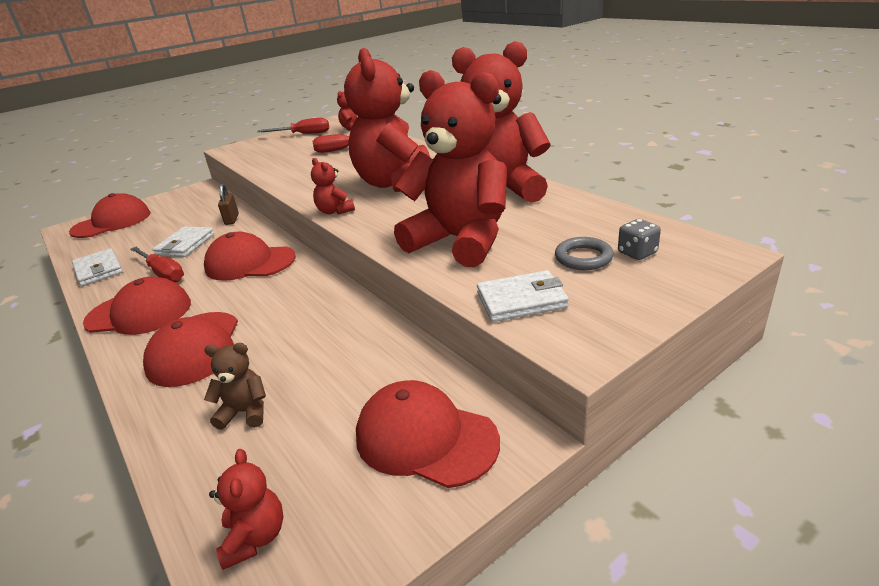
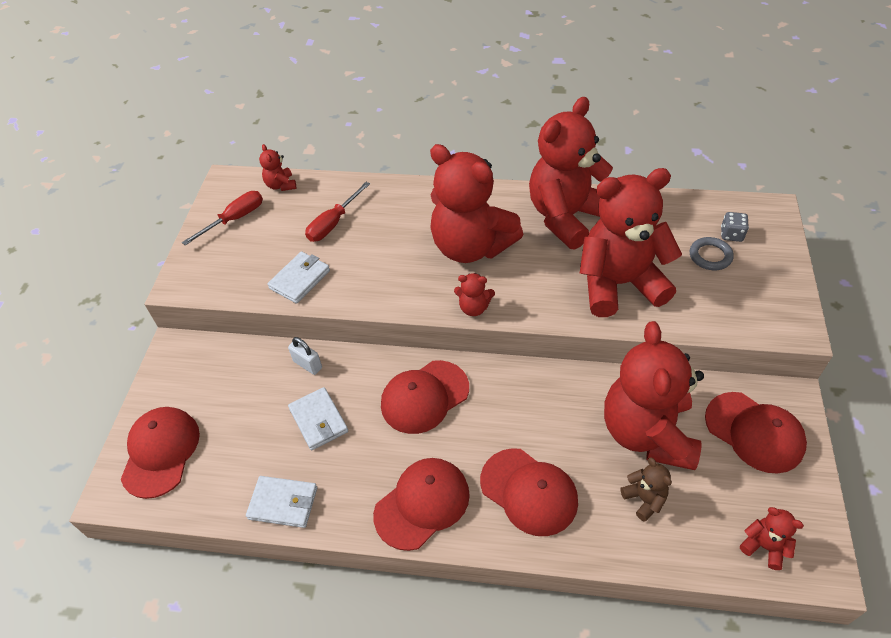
camera: 45 degrees left, 20 degrees up
red screwdriver [131,247,184,282] -> none
brown teddy bear [204,343,266,430] -> brown teddy bear turned 105 degrees clockwise [620,457,672,522]
brown padlock [218,184,239,225] -> white padlock [288,337,322,375]
red cap [356,380,500,488] -> red cap turned 120 degrees counterclockwise [705,392,807,474]
white wallet [477,270,569,322] -> white wallet moved to [267,251,330,304]
none -> red teddy bear [604,321,704,470]

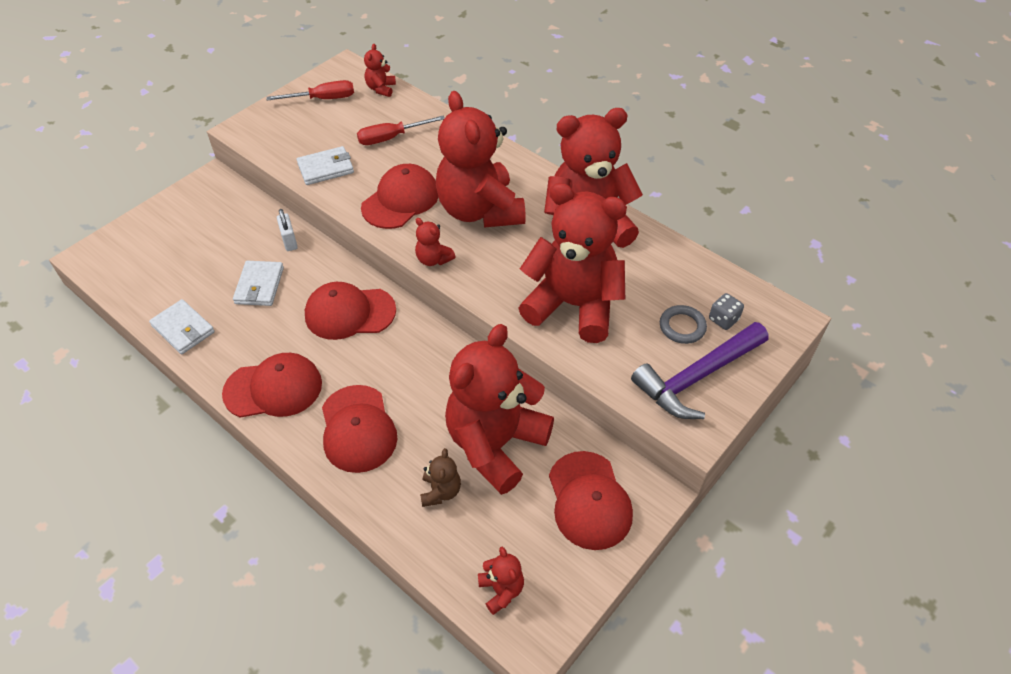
camera: 30 degrees right, 0 degrees up
red cap [121,407,200,499] -> red cap moved to [361,164,439,229]
none -> purple hammer [631,322,768,419]

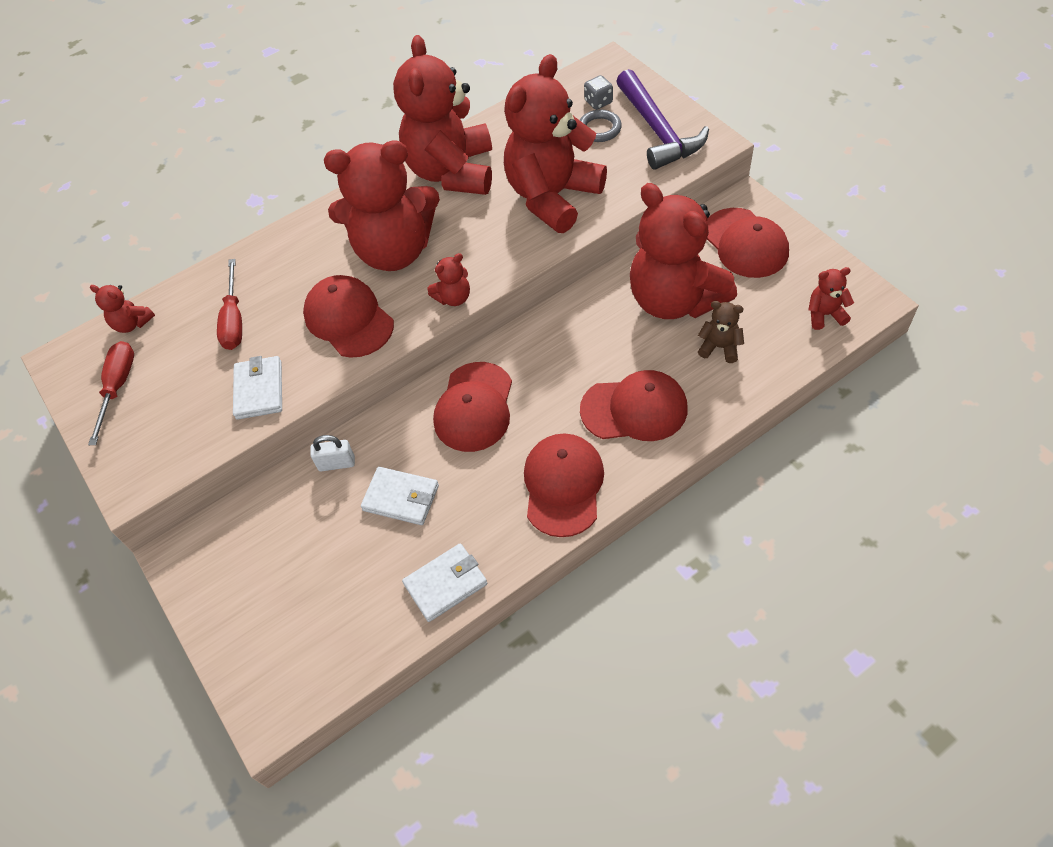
camera: 70 degrees left, 5 degrees up
red cap [549,451,633,550] -> red cap turned 60 degrees clockwise [707,208,789,278]

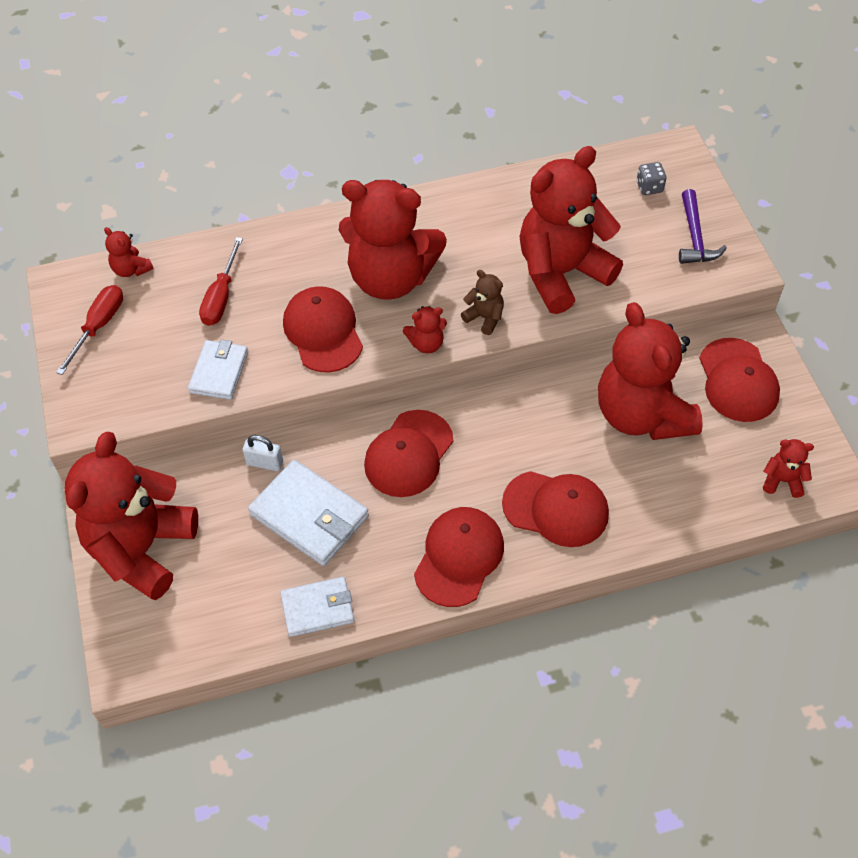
camera: 15 degrees right, 0 degrees up
white wallet [361,467,439,525] -> white wallet [248,460,369,566], size x1.56
red teddy bear [393,35,492,195] -> red teddy bear moved to [65,432,198,600]
grey ring [580,110,622,142] -> none
purple hammer [616,69,709,170] -> purple hammer [679,189,727,264], size x0.65
brown teddy bear [698,301,744,363] -> brown teddy bear moved to [461,270,504,335]

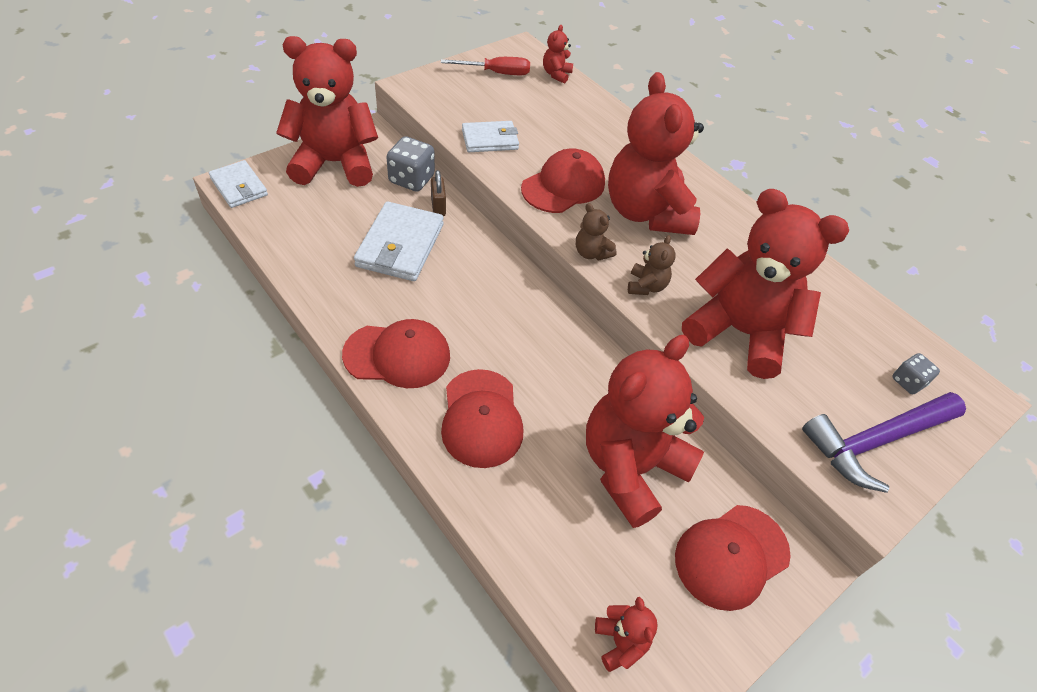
camera: 60 degrees right, 5 degrees down
red screwdriver [199,237,243,326] -> none
white padlock [242,435,283,471] -> brown padlock [431,170,446,216]
white wallet [280,577,354,637] -> white wallet moved to [209,160,268,208]
red cap [364,410,453,497] -> none
red teddy bear [403,306,447,353] -> brown teddy bear [576,203,617,261]
purple hammer [679,189,727,264] -> purple hammer [802,392,966,493], size x1.53
none -> grey dice [387,136,435,192]

